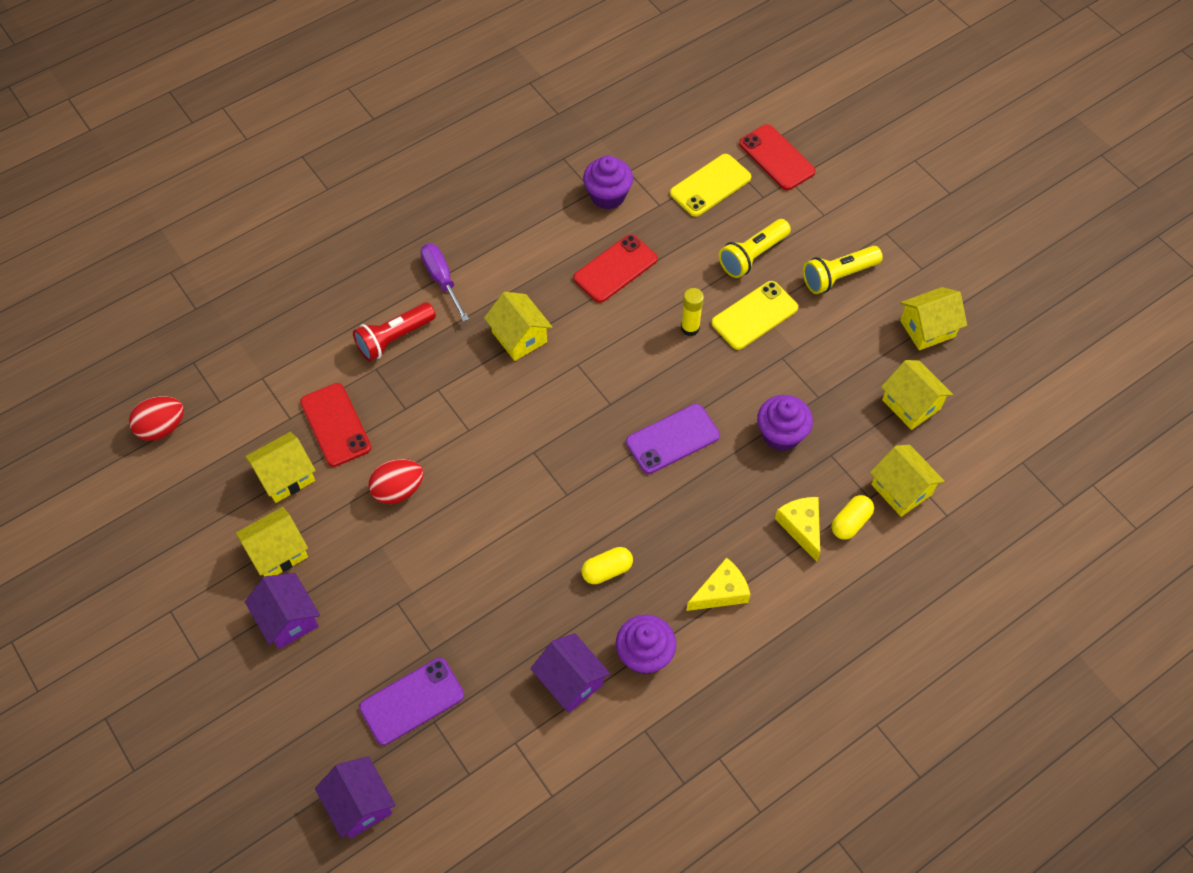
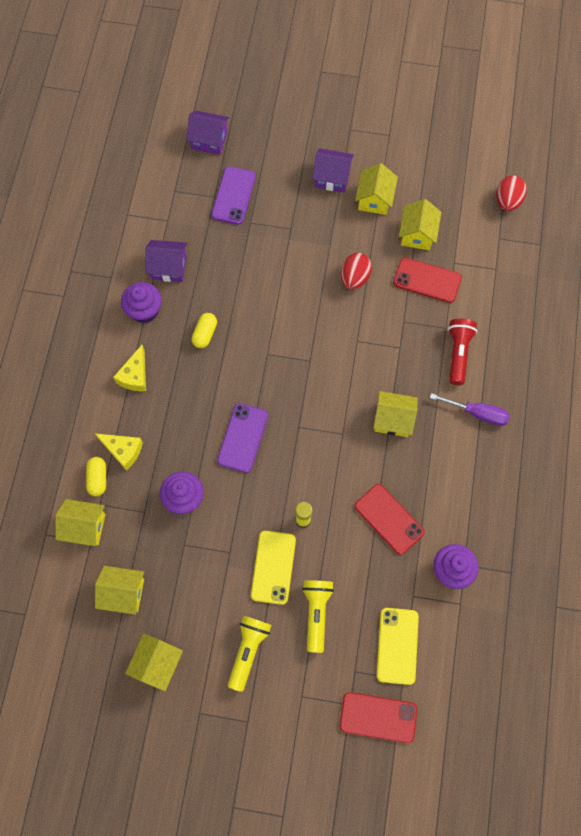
camera: 135 degrees right, 10 degrees up
red phone [573,234,657,303] -> red phone turned 45 degrees counterclockwise [355,484,425,555]

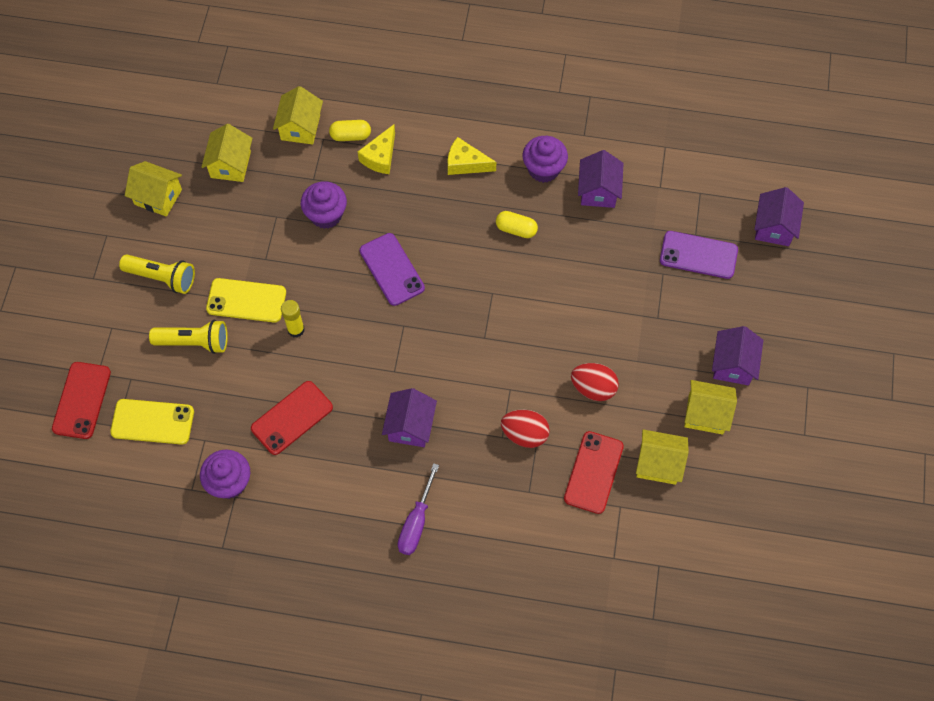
camera: 90 degrees right, 5 degrees down
purple phone [217,403,268,473] -> purple phone turned 45 degrees clockwise [360,233,425,306]
yellow house [373,391,418,437] -> purple house [382,388,437,447]
red flashlight [448,319,477,385] -> none
red egg [497,175,527,211] -> red egg moved to [501,410,550,448]

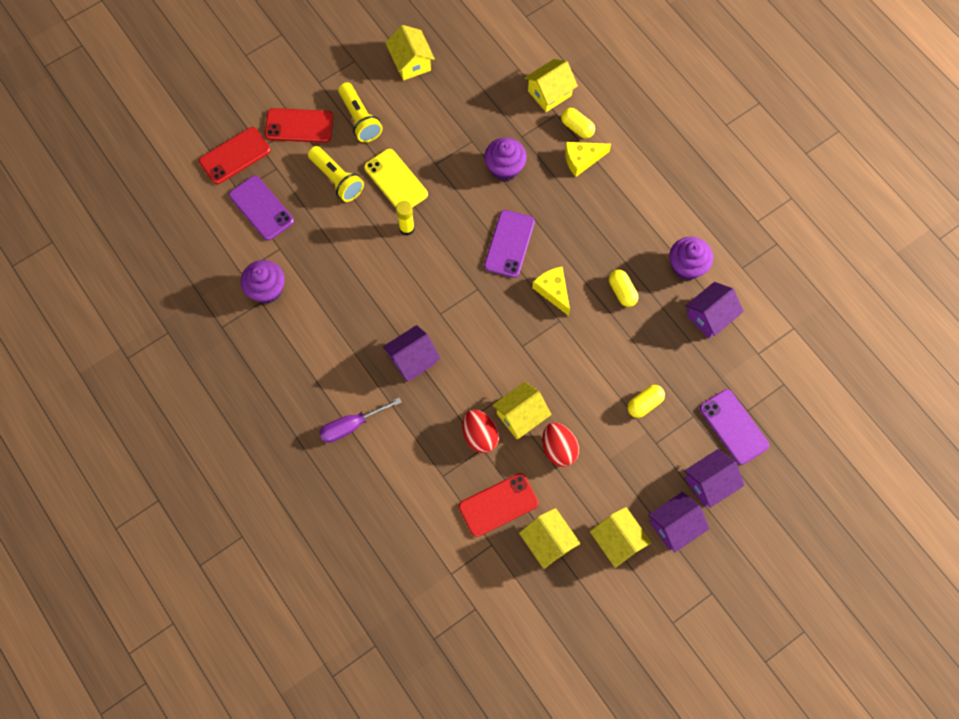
camera: 45 degrees right, 5 degrees up
yellow phone [110,399,194,445] -> purple phone [229,176,294,240]
yellow house [201,124,253,182] -> yellow house moved to [492,382,552,439]
red phone [251,381,333,455] -> red phone moved to [265,108,333,143]
yellow cheese [448,137,496,175] -> yellow cheese moved to [532,267,570,316]
purple house [754,187,804,246] -> purple house moved to [684,449,745,508]
none -> yellow capsule [627,385,665,418]

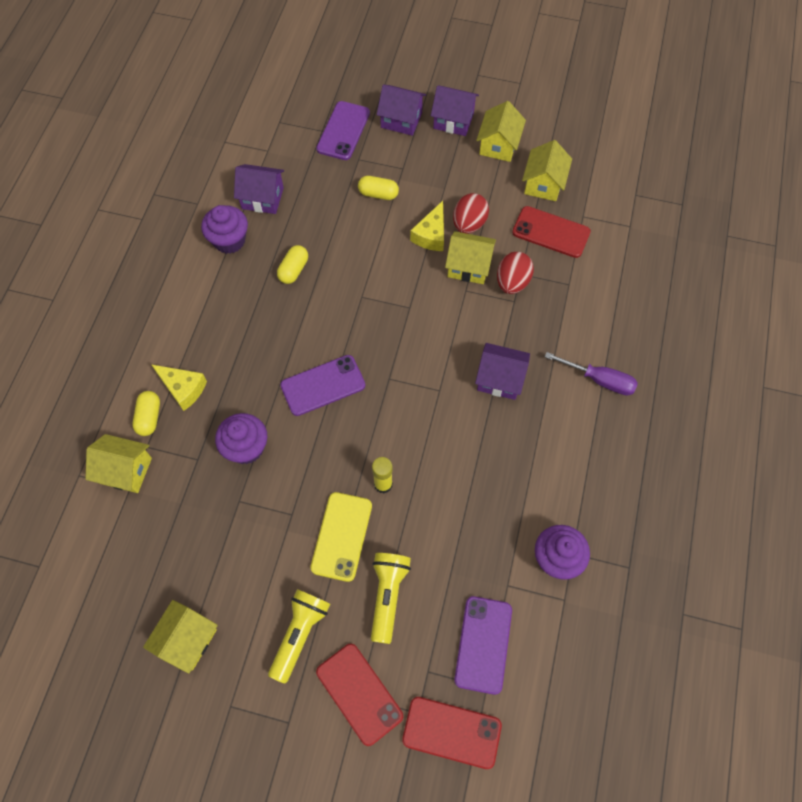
camera: 130 degrees left, 5 degrees down
yellow cheese [532,267,570,316] -> yellow cheese moved to [410,201,444,251]

